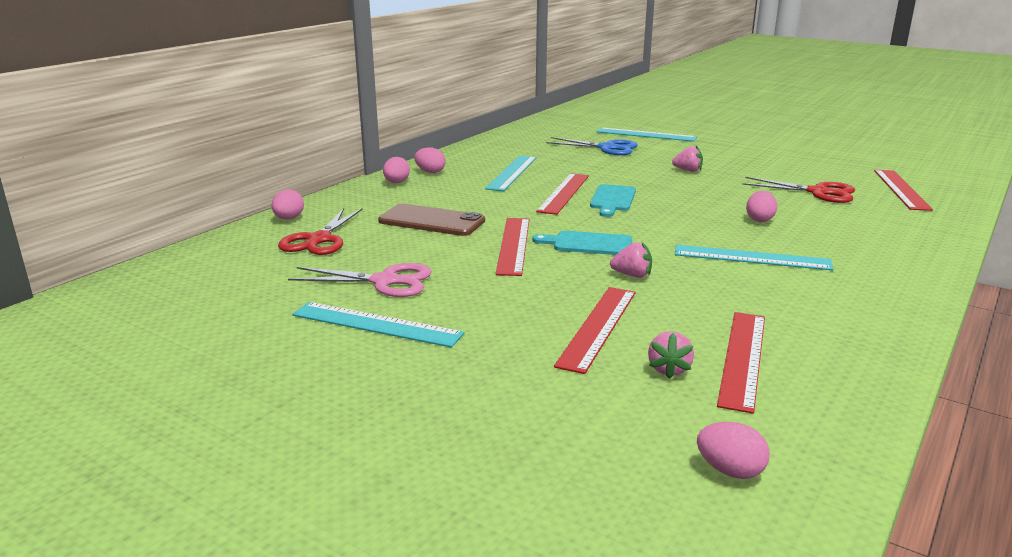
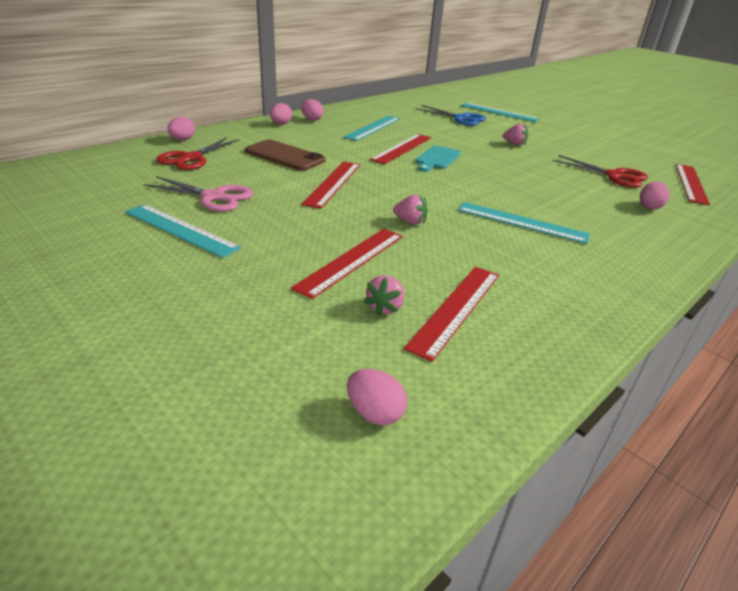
camera: 10 degrees right, 10 degrees up
turquoise cutting board [533,231,632,255] -> none
pink egg [746,191,777,222] -> pink egg moved to [640,181,670,210]

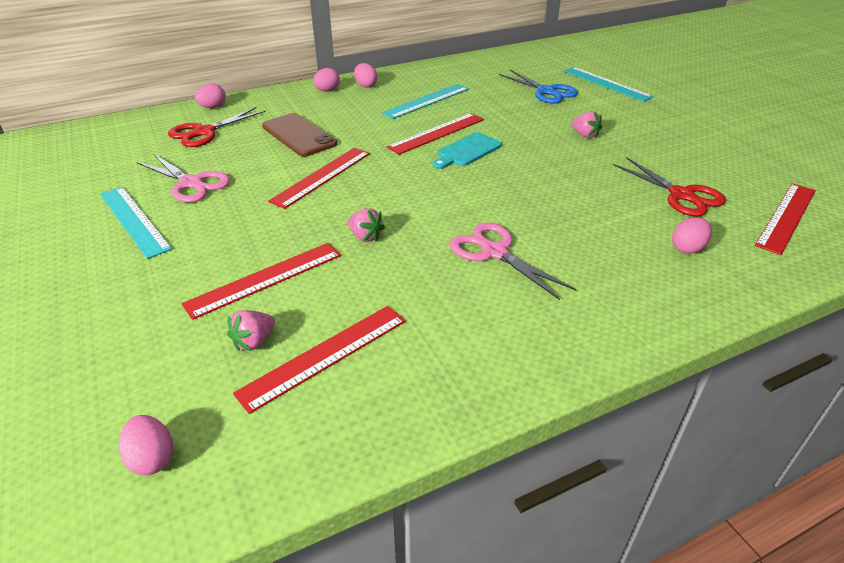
camera: 20 degrees right, 5 degrees up
turquoise ruler [457,202,590,244] -> pink scissors [450,222,576,300]

